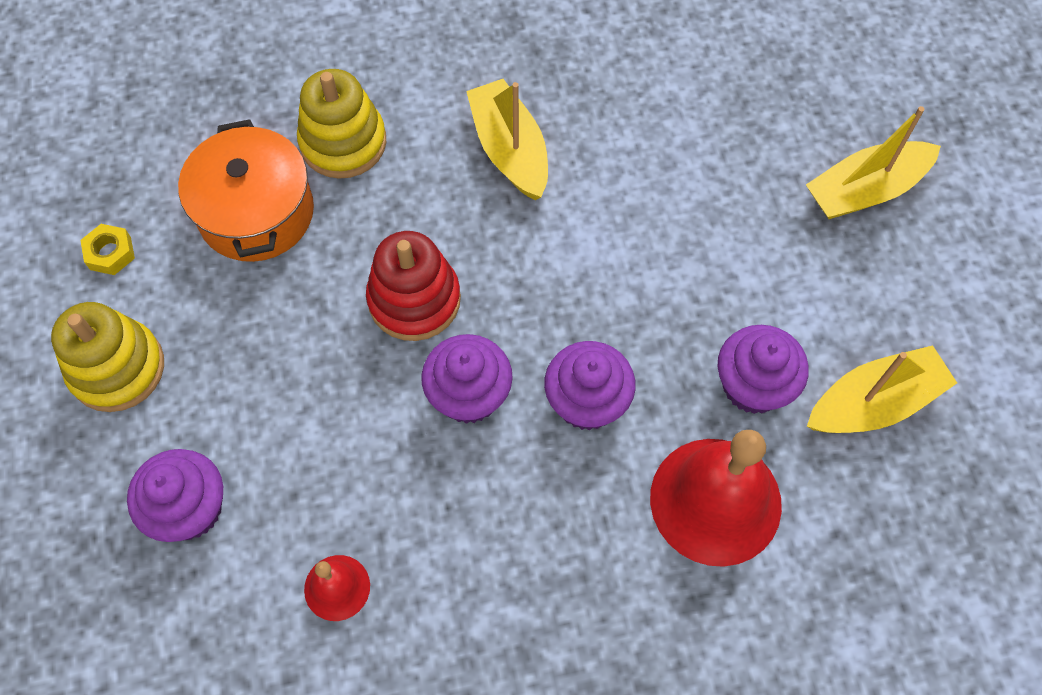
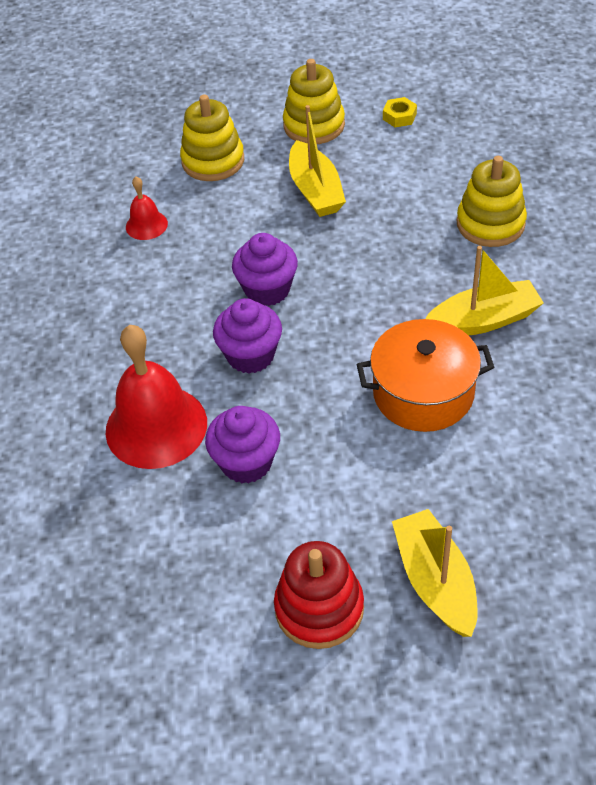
camera: 100 degrees right, 15 degrees down
purple cupcake [127,449,223,542] -> yellow stacking toy [180,95,244,181]
orange pot [178,119,314,262] -> orange pot moved to [357,319,494,432]
red stacking toy [366,231,461,341] -> red stacking toy moved to [274,541,364,649]
yellow boat [807,345,957,433] -> yellow boat moved to [289,105,346,217]

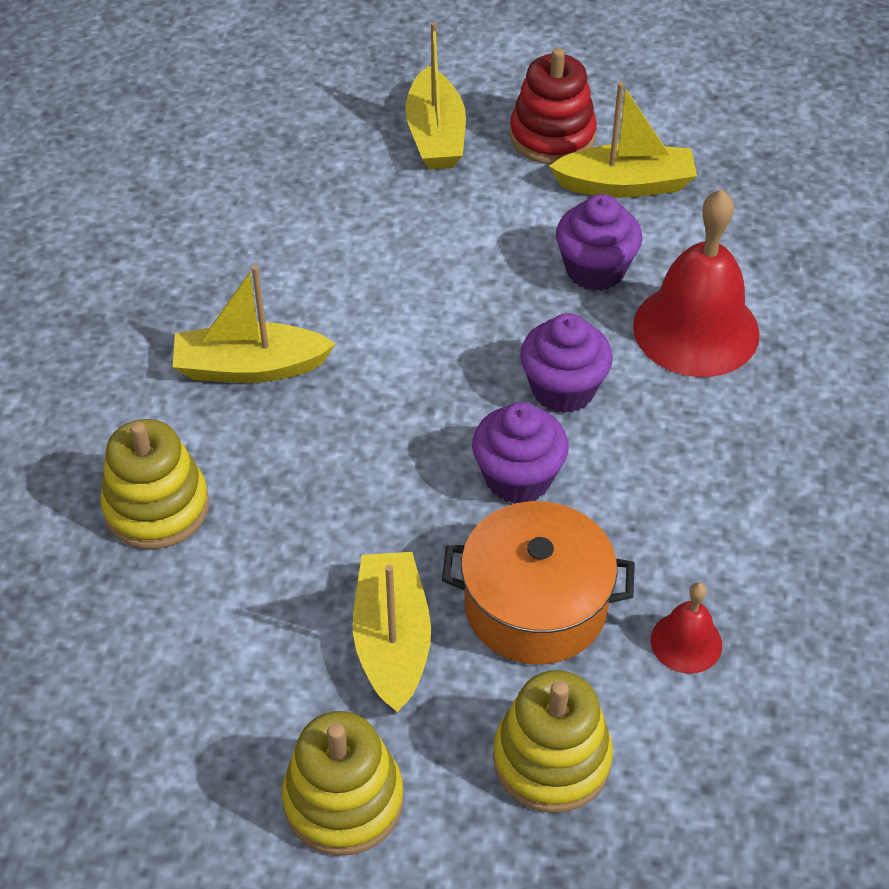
camera: 170 degrees left, 0 degrees up
orange pot [357,319,494,432] -> orange pot moved to [442,501,635,665]
yellow nut [383,97,417,127] -> none
none -> yellow boat [549,82,697,198]

